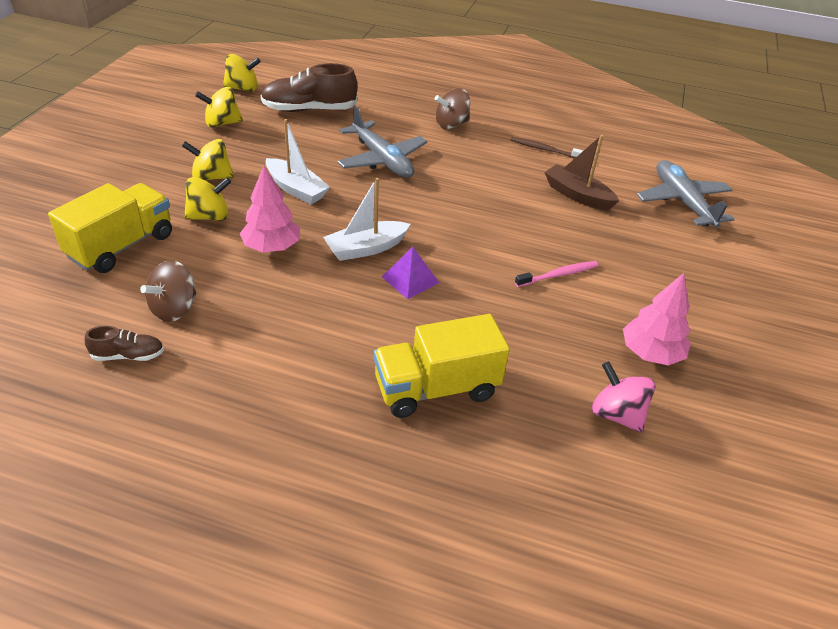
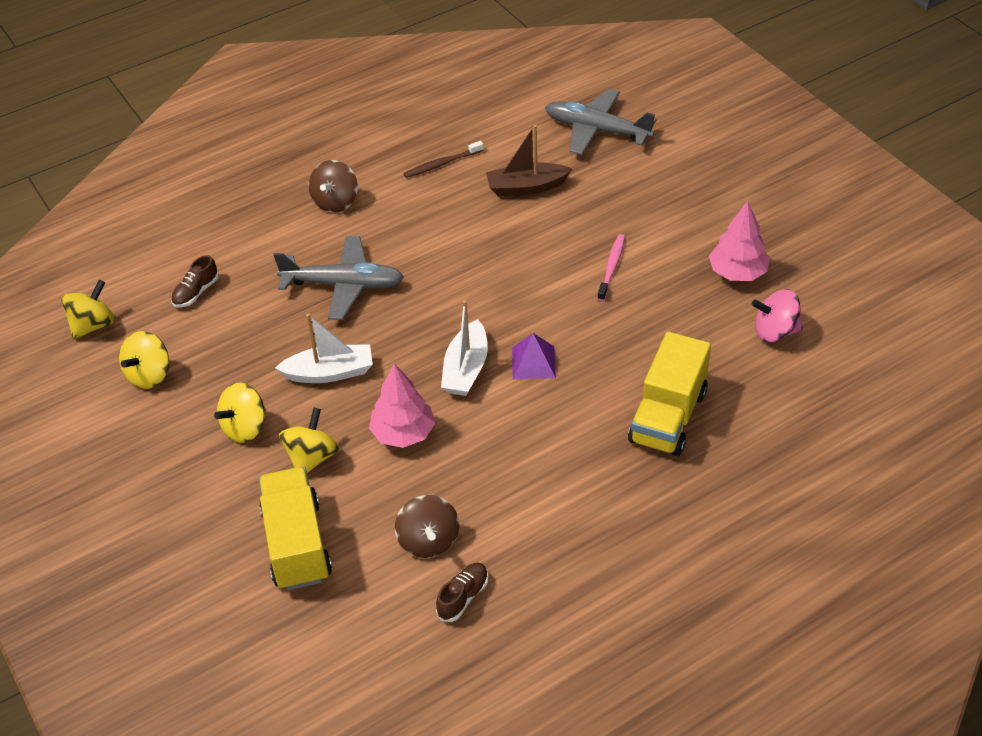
camera: 45 degrees left, 5 degrees up
brown shoe [261,63,357,112] -> brown shoe [171,255,219,307], size x0.50

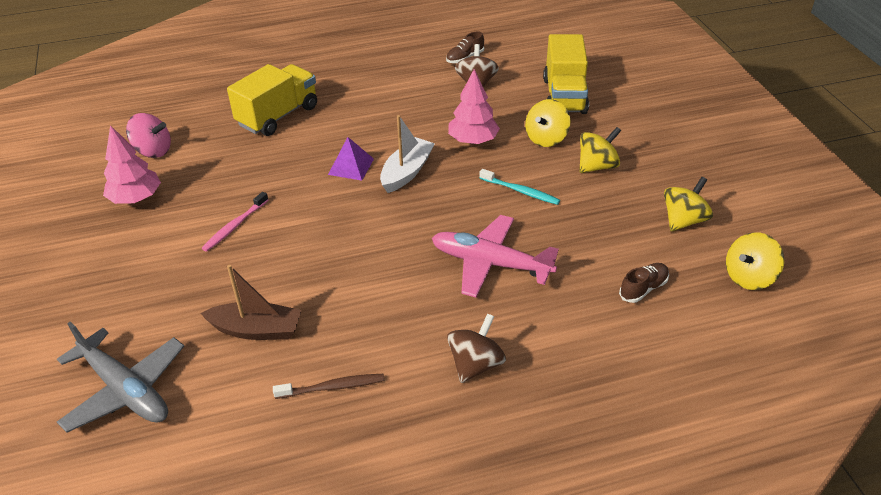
camera: 165 degrees left, 5 degrees down
grey plane [274,236,404,320] -> pink plane [432,215,559,297]
white boat [275,314,373,383] -> turquoise toothbrush [479,169,560,205]

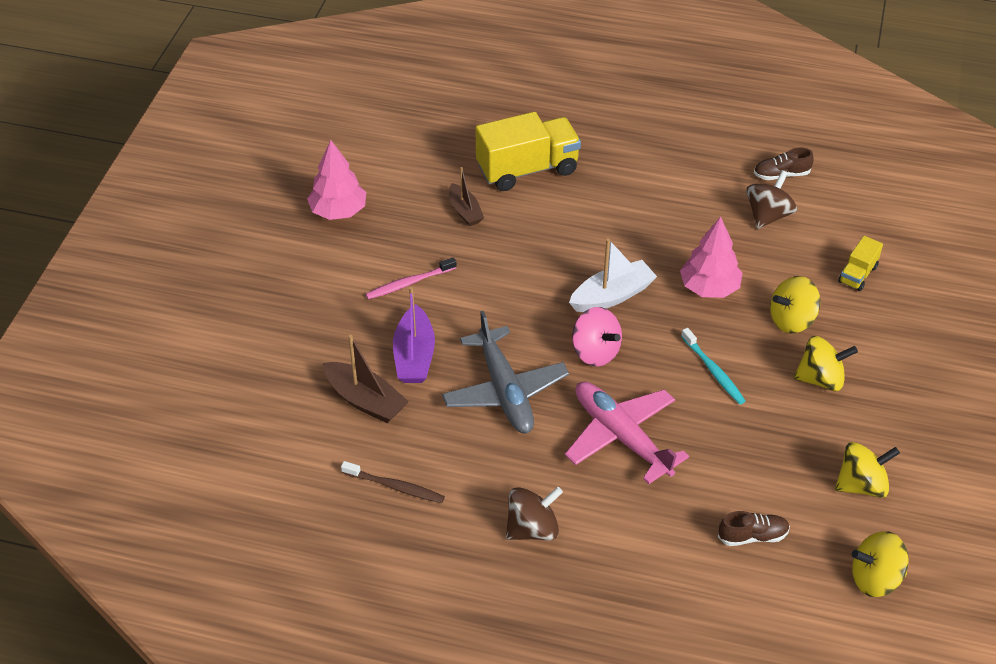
camera: 30 degrees right, 5 degrees up
grey plane [57,322,184,433] -> grey plane moved to [442,311,569,433]
pink spinning top [126,113,171,158] -> pink spinning top moved to [572,307,622,366]
purple pyramid [328,137,374,181] -> none
yellow truck [543,34,589,114] -> yellow truck [838,236,883,291], size x0.49
none -> purple boat [393,287,435,383]
none -> brown boat [449,167,484,226]

